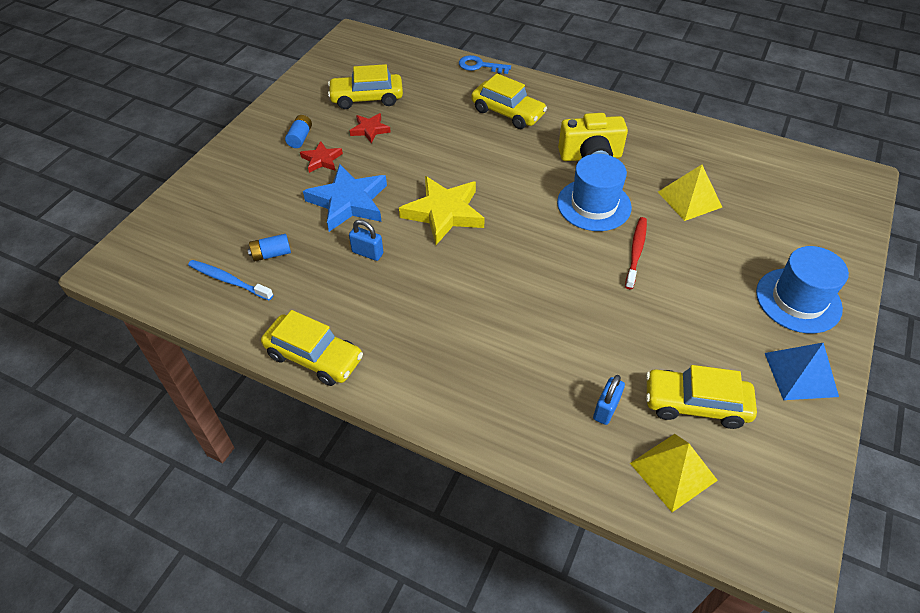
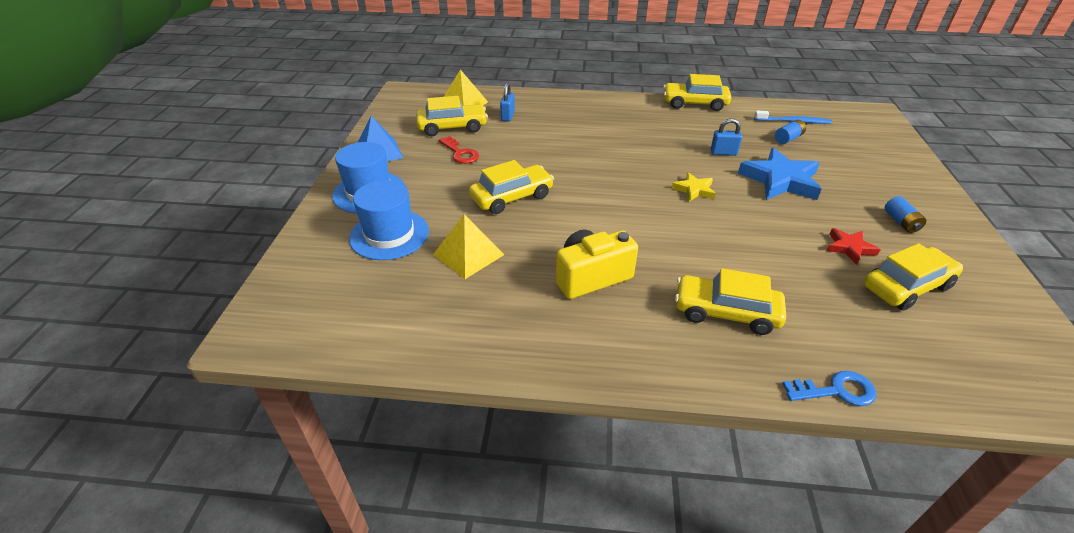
camera: 160 degrees right, 10 degrees down
red star [300,141,343,173] -> none
yellow star [399,176,485,245] -> yellow star [672,172,716,202], size x0.53
blue hat [557,154,632,231] -> blue hat moved to [349,180,429,260]
red toothbrush [625,217,647,289] -> yellow car [469,160,554,214]
none -> red key [439,136,479,164]

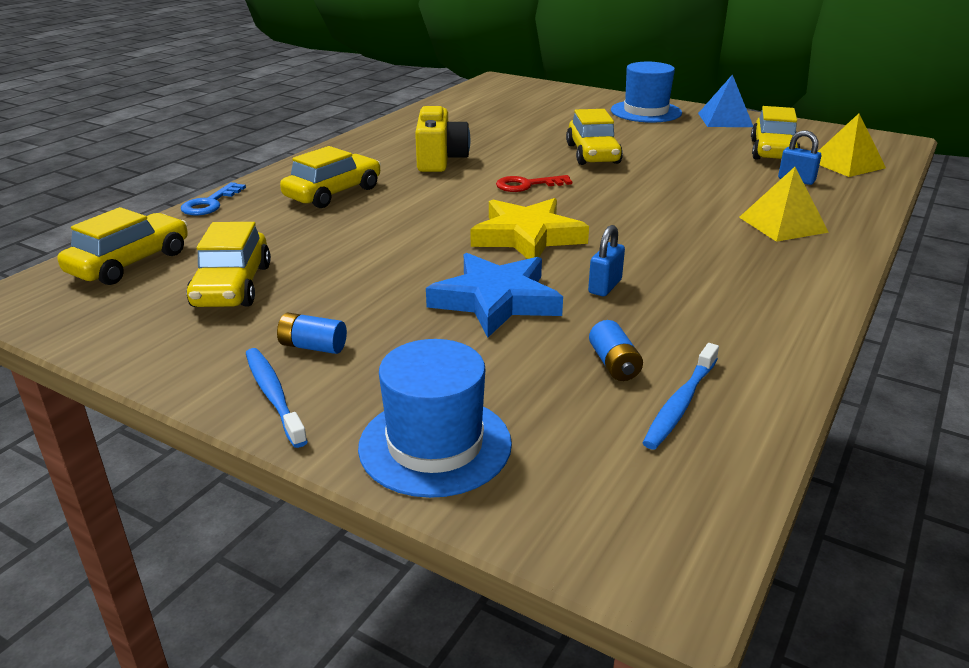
camera: 115 degrees right, 10 degrees down
blue hat [349,180,429,260] -> blue hat moved to [358,339,512,498]
yellow pyramid [433,214,504,279] -> yellow pyramid moved to [739,167,829,242]
red key [439,136,479,164] -> red key moved to [496,175,572,192]
yellow car [663,74,731,111] -> yellow car moved to [58,207,188,285]
yellow star [672,172,716,202] -> yellow star [471,198,589,259], size x1.90
red star [827,228,881,265] -> none
none -> blue toothbrush [246,348,308,448]

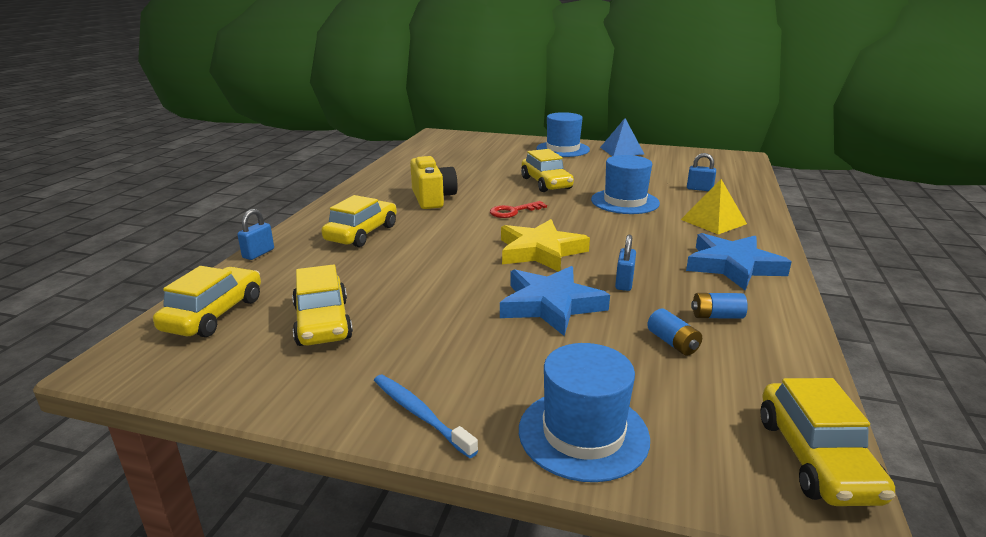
camera: 15 degrees left, 5 degrees down
blue key [181,182,246,216] -> blue padlock [237,209,274,260]
blue battery [277,313,347,354] -> blue battery moved to [691,293,748,319]
blue toothbrush [643,343,719,449] -> none
yellow car [751,106,800,160] -> yellow car moved to [760,378,895,506]
yellow pyramid [818,113,886,177] -> none
none -> blue hat [591,155,660,214]
none -> blue star [686,233,792,290]

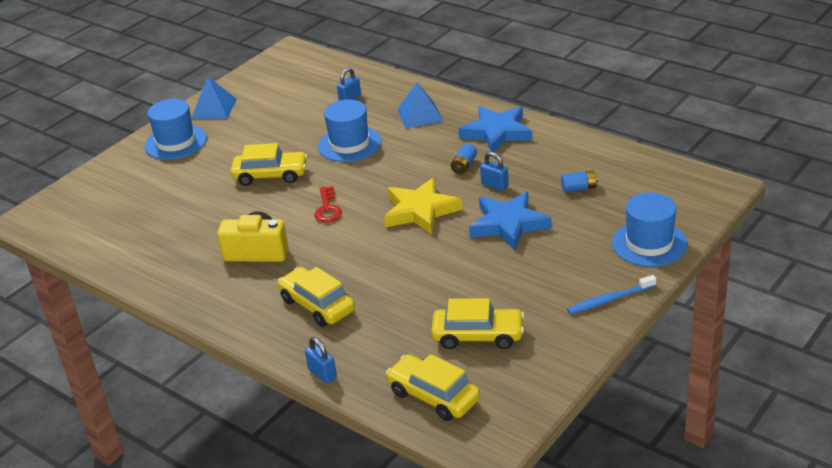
camera: 65 degrees left, 10 degrees up
yellow pyramid [681,179,747,234] -> blue pyramid [397,82,443,129]
blue battery [691,293,748,319] -> blue battery moved to [451,144,477,174]
yellow car [760,378,895,506] -> none

